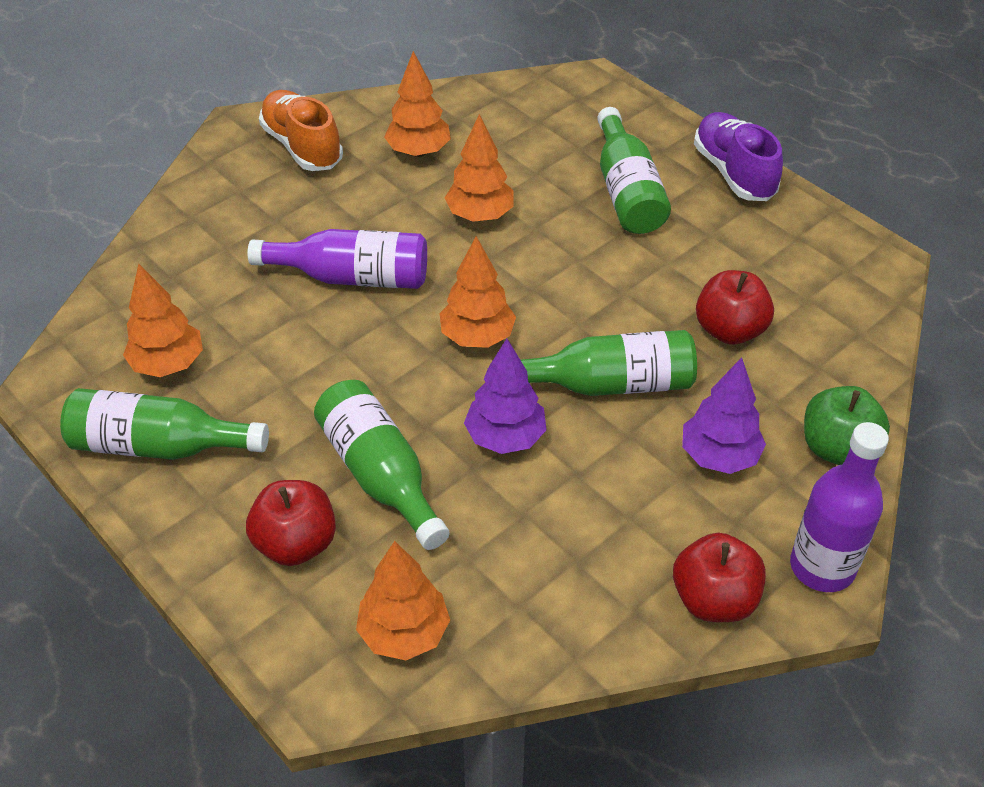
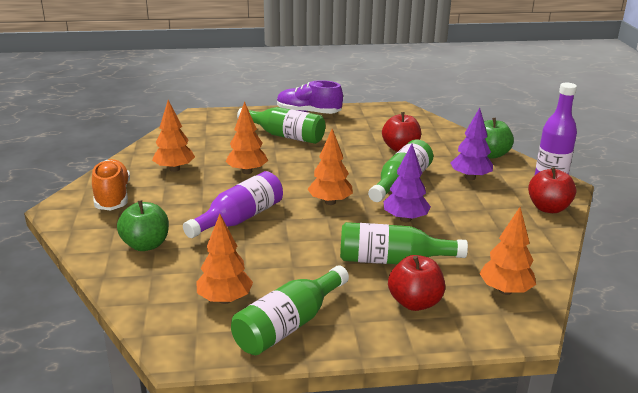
camera: 55 degrees left, 20 degrees down
orange shoe [259,90,343,171] -> orange shoe turned 75 degrees clockwise [92,159,130,210]
none -> green apple [117,200,169,251]

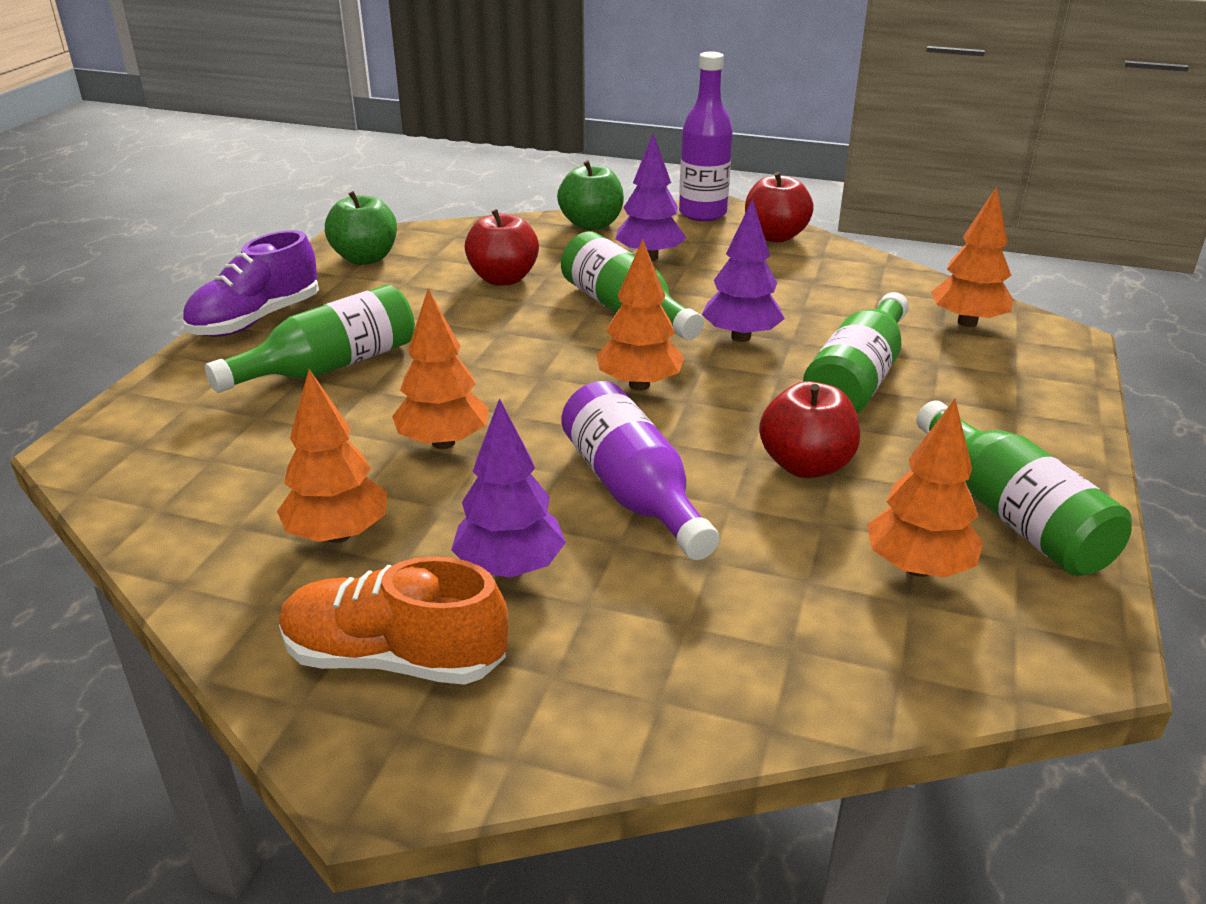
camera: 65 degrees left, 5 degrees up
green apple [117,200,169,251] -> green apple moved to [325,191,397,265]
red apple [388,255,445,311] -> red apple moved to [759,381,860,478]
none -> purple tree [451,398,566,578]

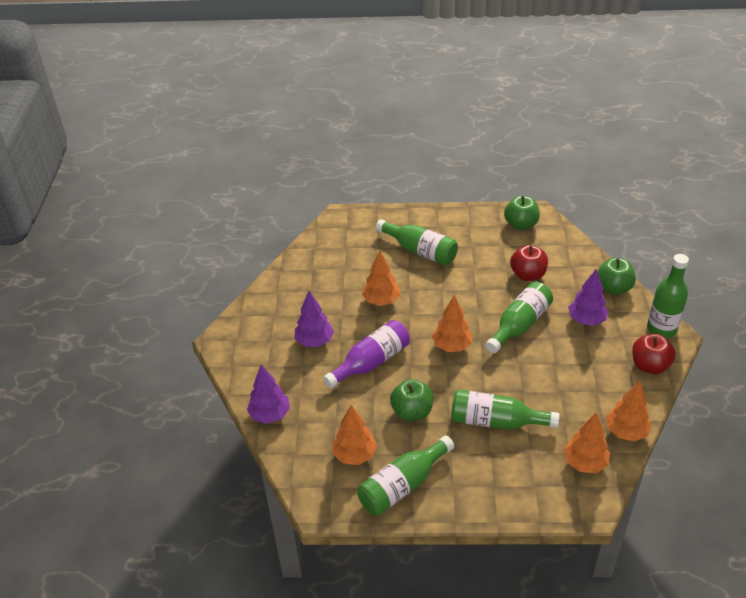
camera: 75 degrees right, 10 degrees up
purple shoe [182,230,319,337] -> none
orange tree [277,369,387,543] -> orange tree moved to [606,381,652,441]
orange shoe [279,556,508,685] -> none
purple bottle [679,51,733,221] -> green bottle [647,254,689,338]
purple tree [702,198,785,342] -> purple tree moved to [247,365,290,424]
red apple [759,381,860,478] -> green apple [390,379,433,421]

